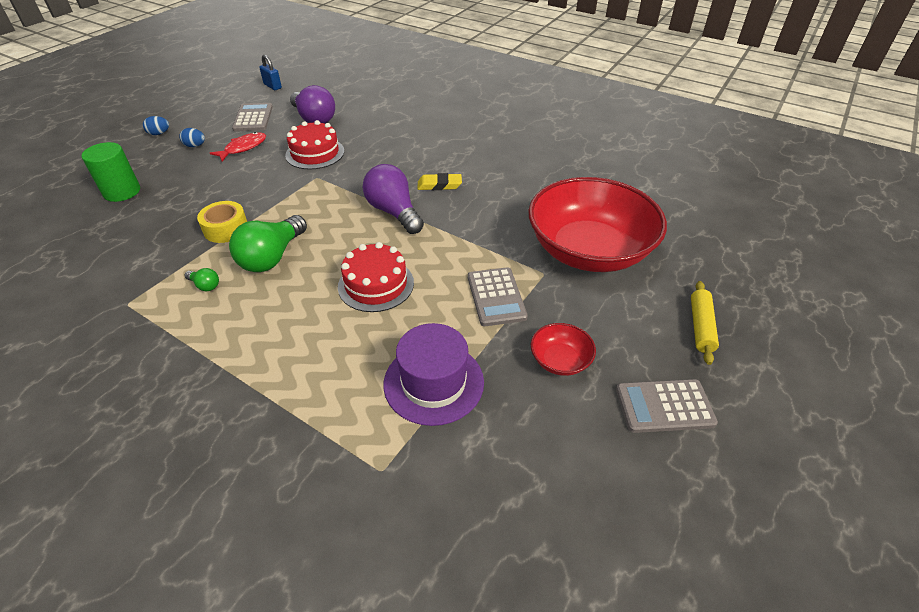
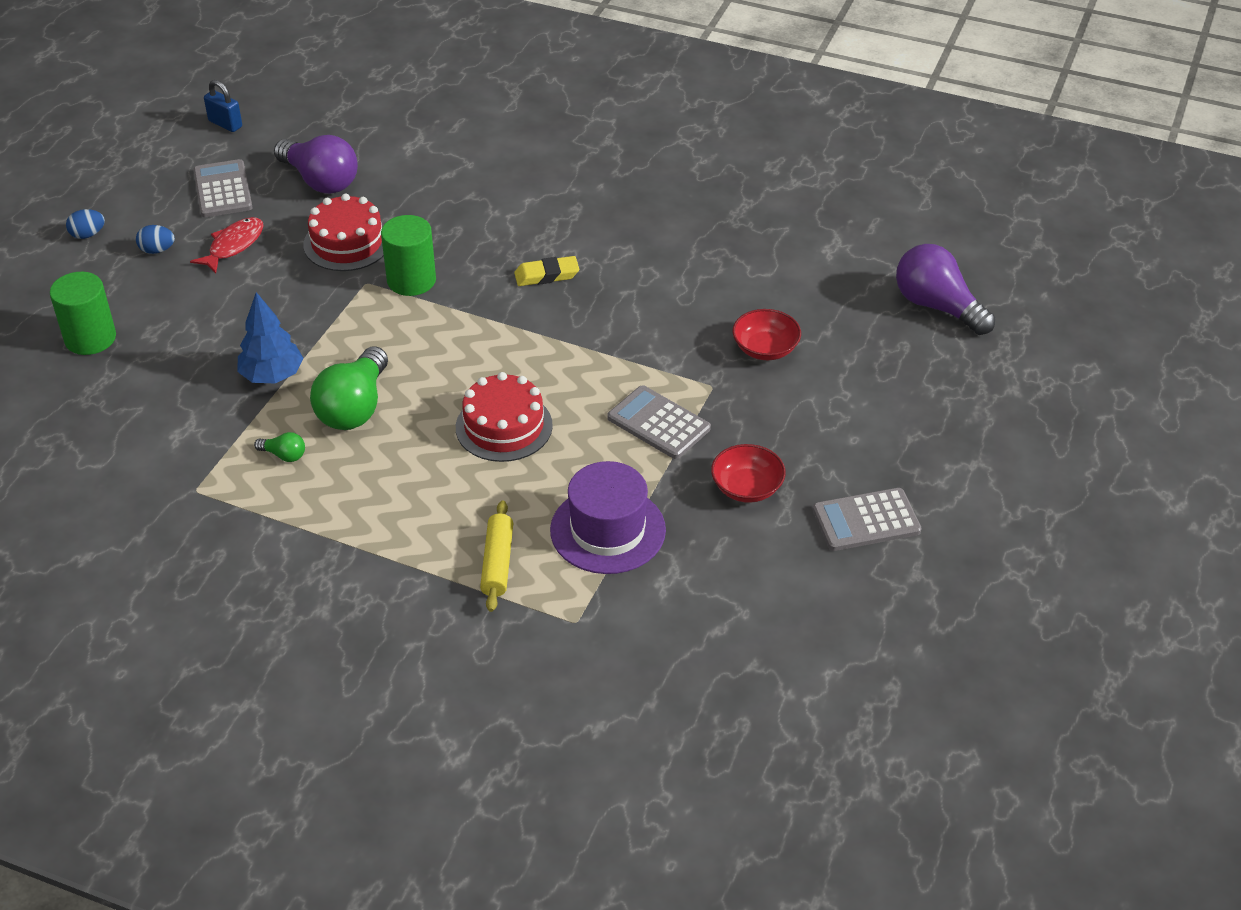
camera: 10 degrees left, 0 degrees up
yellow tape [197,201,247,243] -> blue tree [237,292,303,383]
purple light bulb [363,164,424,234] -> purple light bulb moved to [896,244,995,335]
grey calculator [468,267,528,326] -> grey calculator turned 150 degrees clockwise [607,385,711,459]
red bowl [528,177,667,272] -> red bowl [732,309,801,360], size x0.41
yellow rolling pin [691,281,719,365] -> yellow rolling pin moved to [480,501,513,612]
none -> green cylinder [381,215,436,296]

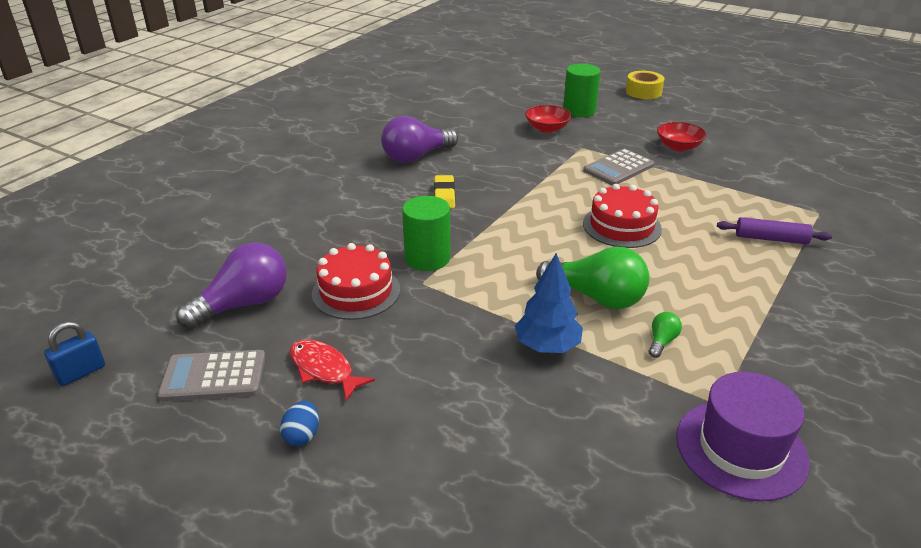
camera: 80 degrees left, 10 degrees down
green cylinder [50,272,116,355] -> green cylinder moved to [563,64,601,117]
blue egg [66,209,105,239] -> none
yellow rolling pin [480,501,513,612] -> purple rolling pin [717,217,832,244]
purple hat [550,461,666,574] -> purple hat moved to [676,372,810,502]
grey calculator [813,488,922,551] -> none
purple light bulb [896,244,995,335] -> purple light bulb moved to [381,116,458,163]
none -> yellow tape [626,71,664,99]

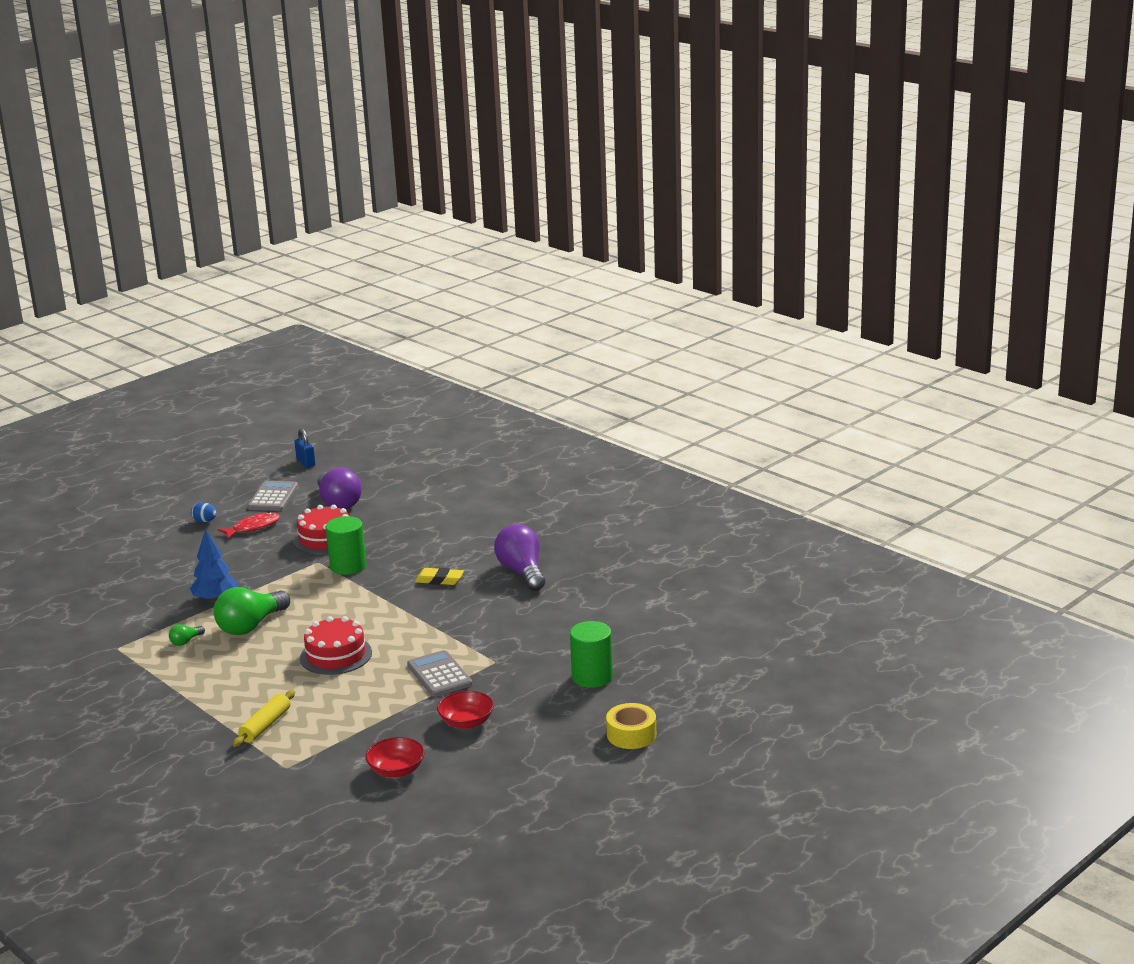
camera: 105 degrees right, 10 degrees down
red bowl [525,105,572,133] -> red bowl moved to [365,737,425,778]
green light bulb [649,312,682,358] -> green light bulb turned 90 degrees clockwise [169,624,205,646]
purple hat [676,372,810,502] -> none
purple rolling pin [717,217,832,244] -> yellow rolling pin [233,690,295,747]

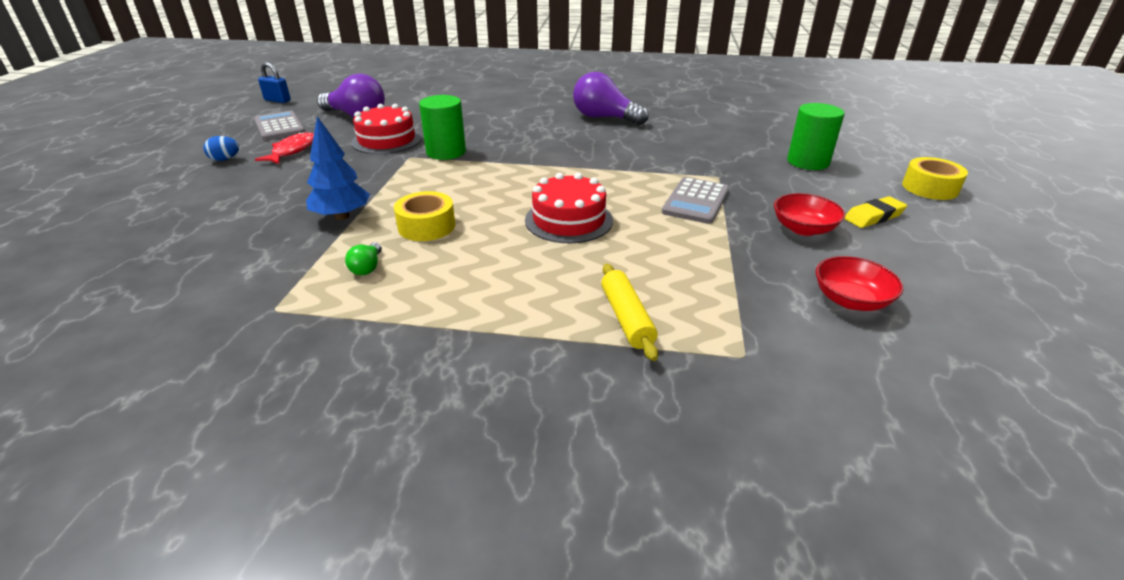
camera: 40 degrees left, 10 degrees up
green light bulb [214,587,290,635] -> yellow tape [394,191,455,241]
grey calculator [407,650,472,697] -> grey calculator turned 90 degrees counterclockwise [662,177,729,224]
yellow eraser [415,568,464,585] -> yellow eraser moved to [844,196,907,228]

